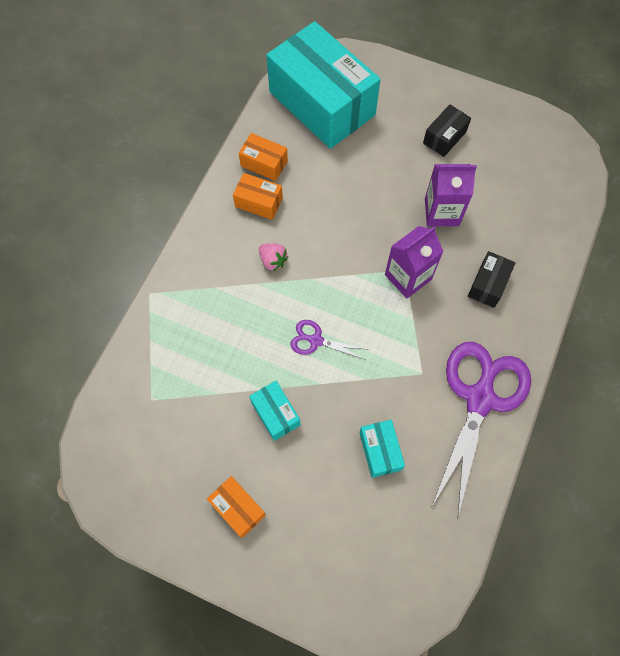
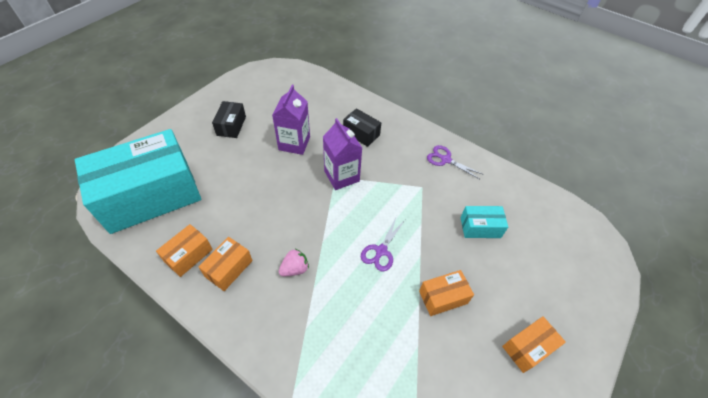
camera: 80 degrees left, 15 degrees down
turquoise box [249,381,300,441] -> orange box [419,270,474,316]
black box [423,104,471,157] -> black box turned 45 degrees clockwise [212,101,246,138]
purple scissors [431,342,531,517] -> purple scissors [427,145,482,179], size x0.45

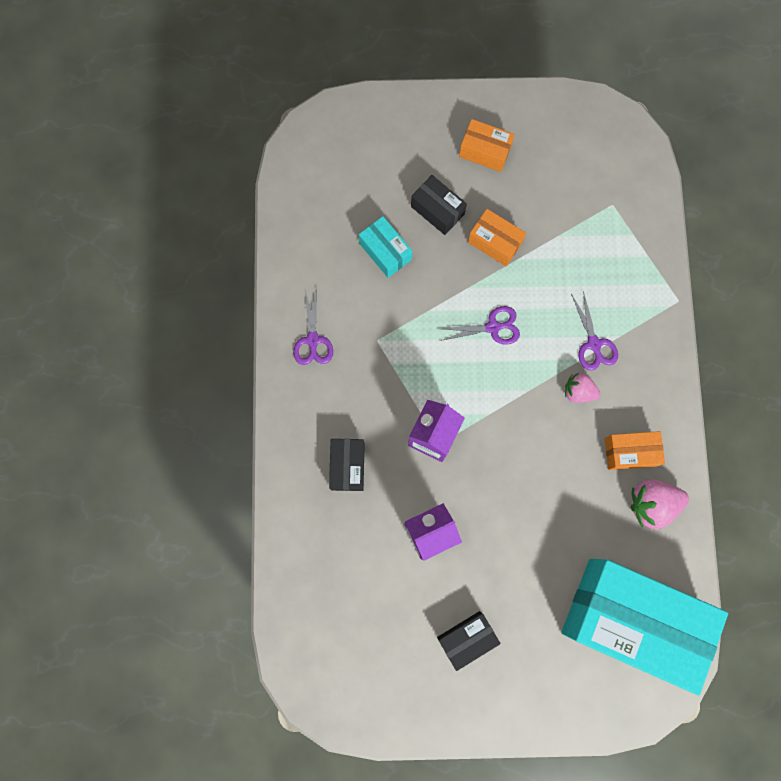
camera: 125 degrees left, 25 degrees up
orange box [156,224,213,277] -> pink strawberry [631,479,689,530]
none -> black box [411,175,467,235]
none -> purple scissors [571,291,618,371]

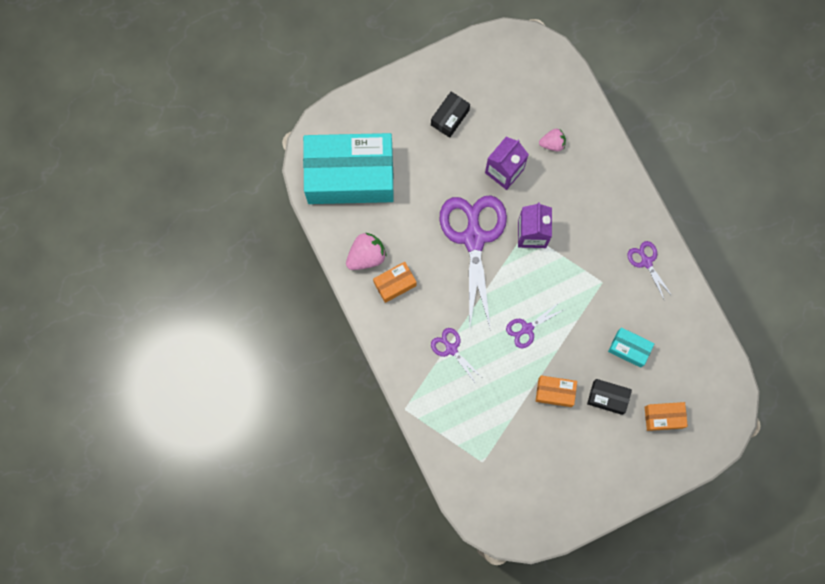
camera: 155 degrees right, 0 degrees up
black box [329,439,365,491] -> none
orange box [459,119,515,172] -> orange box moved to [645,402,688,431]
pink strawberry [565,373,601,403] -> pink strawberry moved to [539,129,566,151]
none -> purple scissors [439,195,507,331]

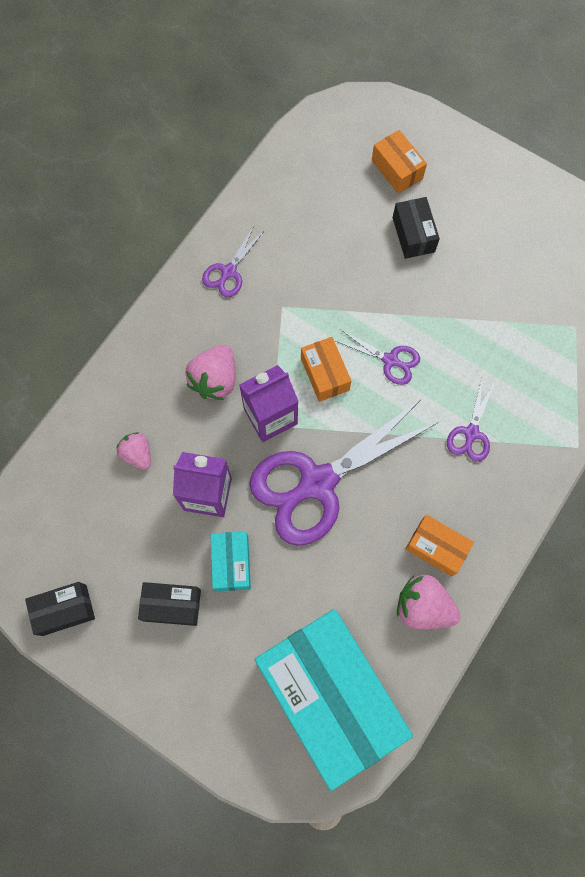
camera: 120 degrees left, 5 degrees down
orange box [536,375,577,407] -> orange box moved to [301,337,351,402]
turquoise box [608,327,654,368] -> turquoise box moved to [210,531,251,591]
none -> black box [25,582,95,636]
none -> pink strawberry [185,345,235,400]

